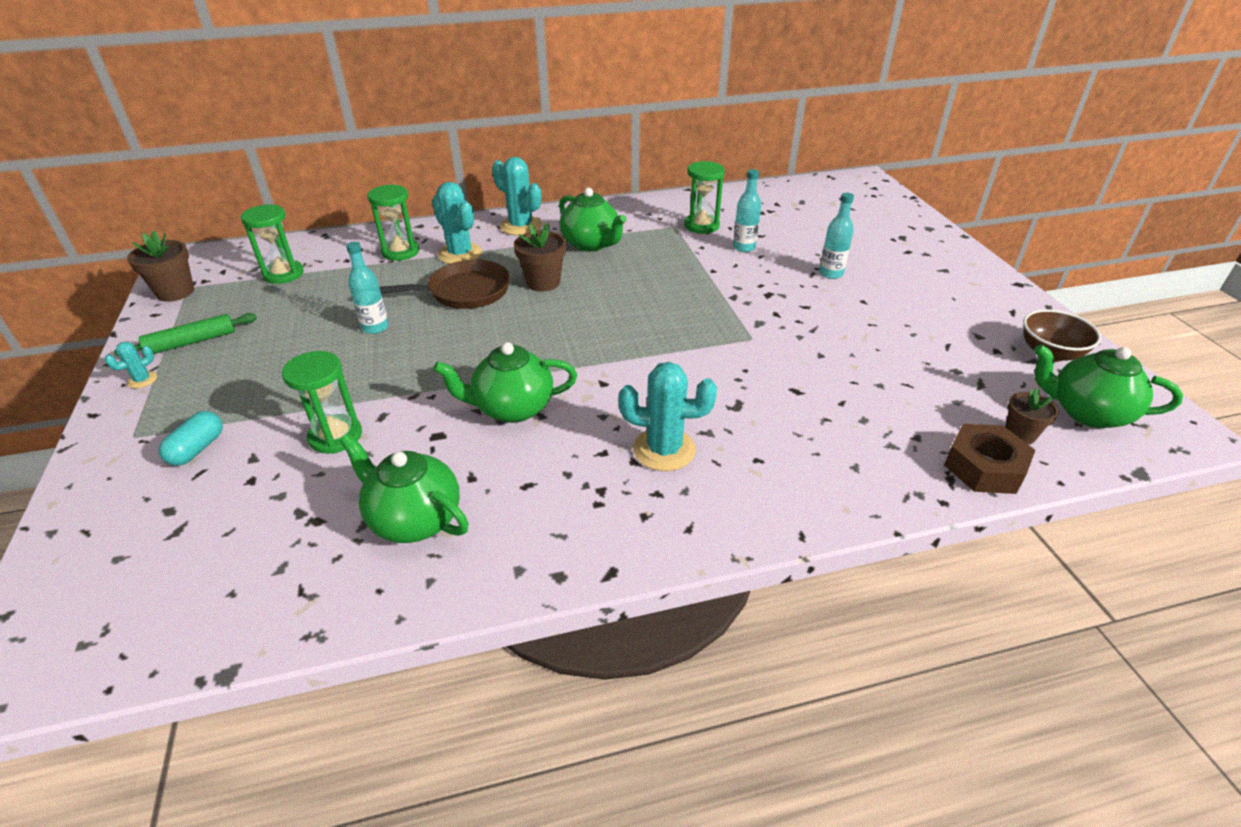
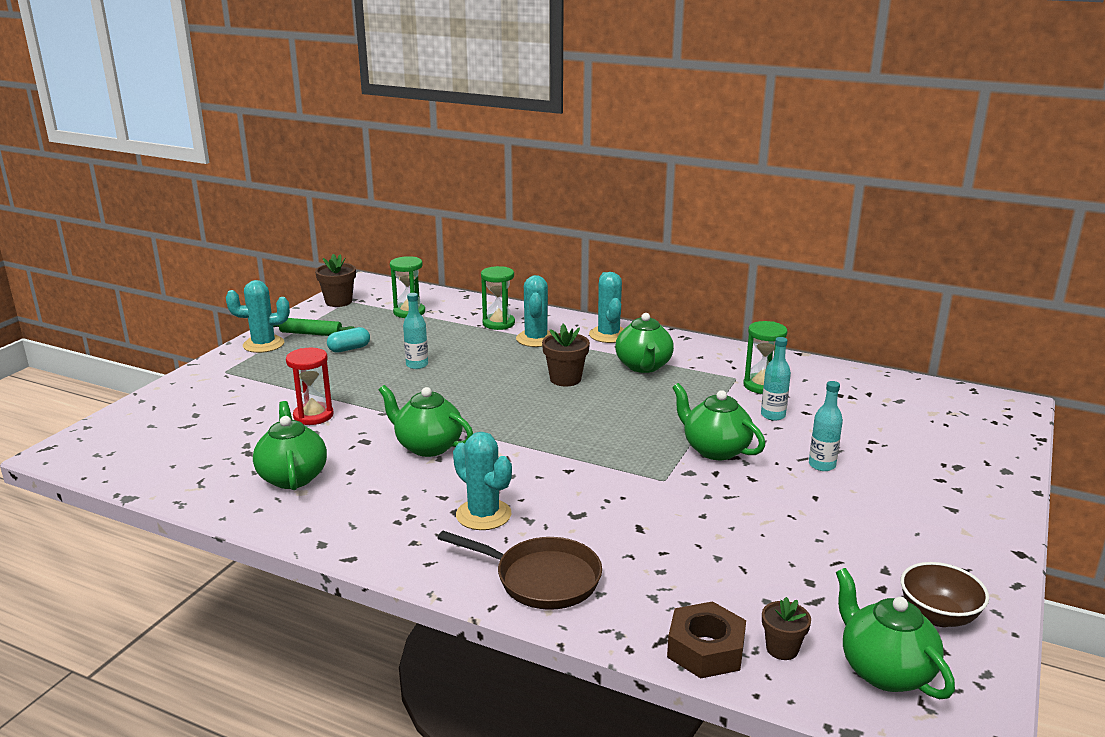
camera: 40 degrees right, 15 degrees down
turquoise cactus [105,342,157,389] -> turquoise cactus [226,280,290,353], size x2.06
turquoise capsule [159,411,223,466] -> turquoise capsule moved to [327,327,370,353]
green hourglass [282,351,362,454] -> red hourglass [286,348,334,425]
brown pan [380,259,510,309] -> brown pan moved to [438,531,602,610]
none -> green teapot [672,383,765,460]

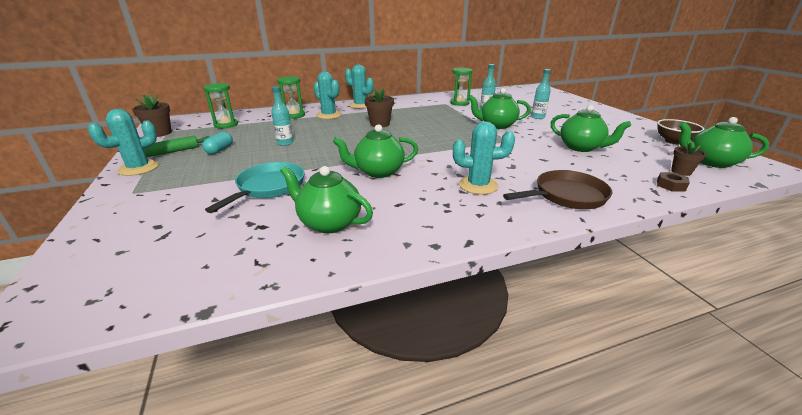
camera: 45 degrees left, 5 degrees up
red hourglass [286,348,334,425] -> turquoise pan [205,162,305,213]
green teapot [615,313,674,373] -> green teapot moved to [551,105,631,152]
brown nut [667,601,746,678] -> brown nut [657,172,690,191], size x0.57

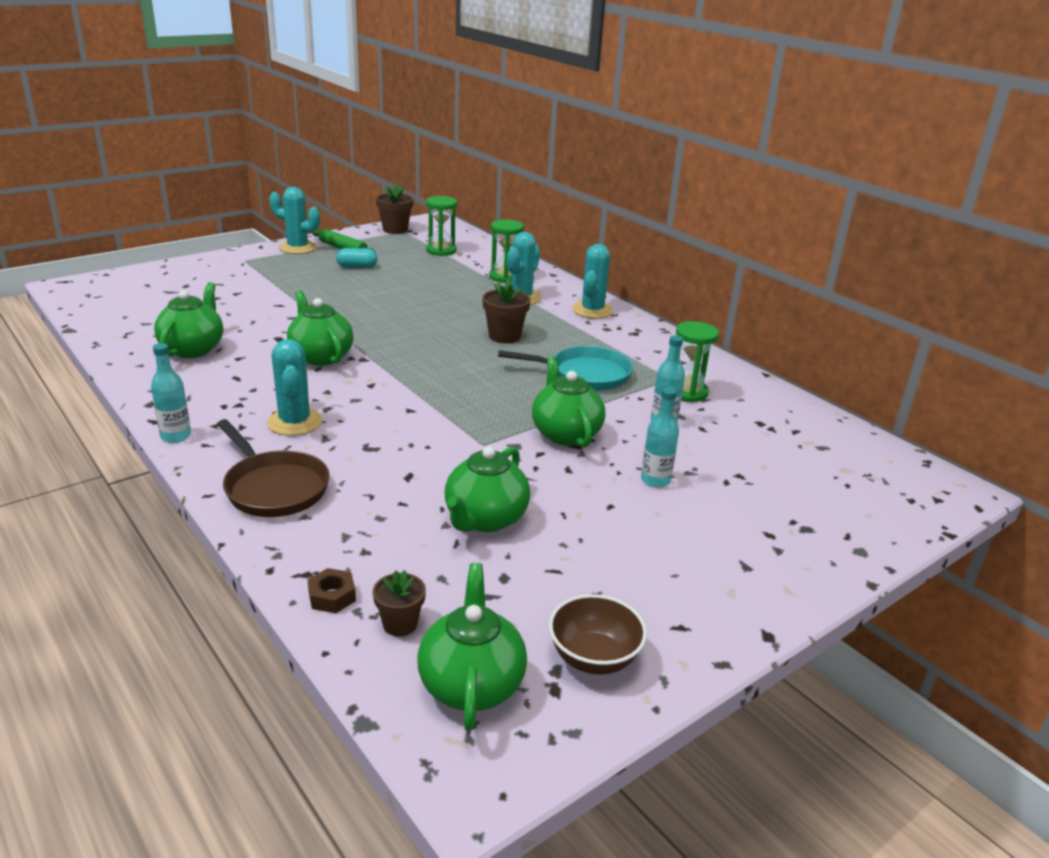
camera: 70 degrees right, 0 degrees up
turquoise pan [205,162,305,213] -> turquoise pan moved to [498,346,633,391]
turquoise bottle [271,86,293,146] -> turquoise bottle moved to [151,343,191,443]

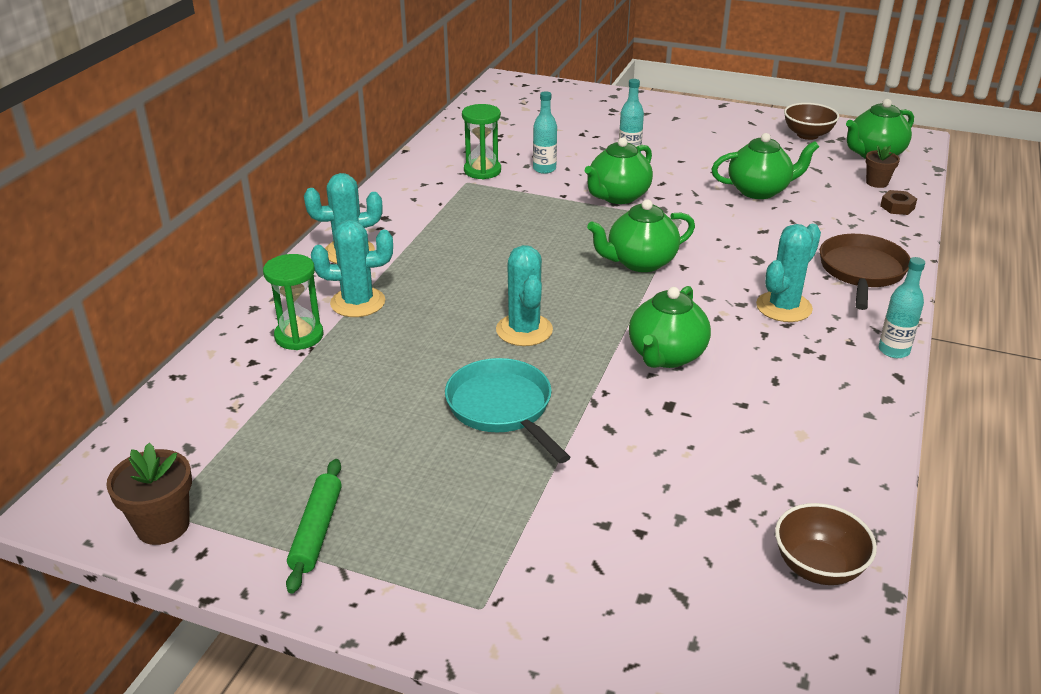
camera: 120 degrees left, 5 degrees up
green teapot [154,282,223,358] -> green teapot moved to [587,199,695,272]
turquoise cactus [269,187,320,254] -> turquoise cactus moved to [496,245,553,346]
turquoise capsule [336,248,378,268] -> none
green hourglass [426,196,457,256] -> none
brown flower pot [482,279,531,343] -> none
turquoise pan [498,346,633,391] -> turquoise pan moved to [445,358,570,463]
none -> brown bowl [775,503,877,585]

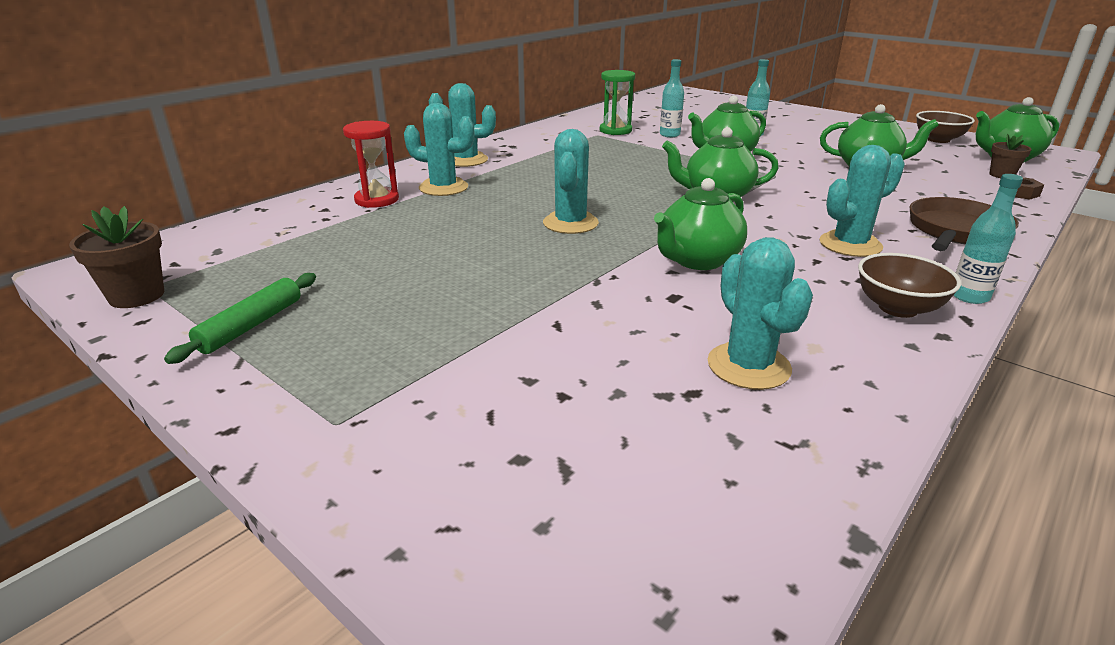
camera: 20 degrees right, 5 degrees down
green hourglass [263,254,324,350] -> red hourglass [343,121,399,208]
turquoise pan [445,358,570,463] -> none
brown bowl [775,503,877,585] -> brown bowl moved to [858,253,961,318]
none -> turquoise cactus [708,237,813,390]

